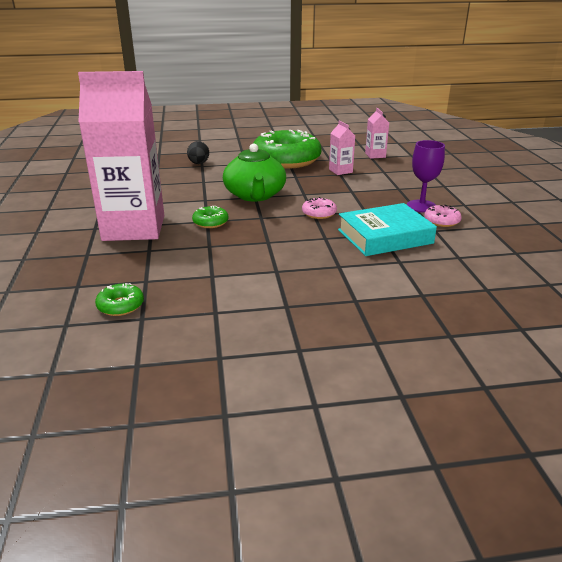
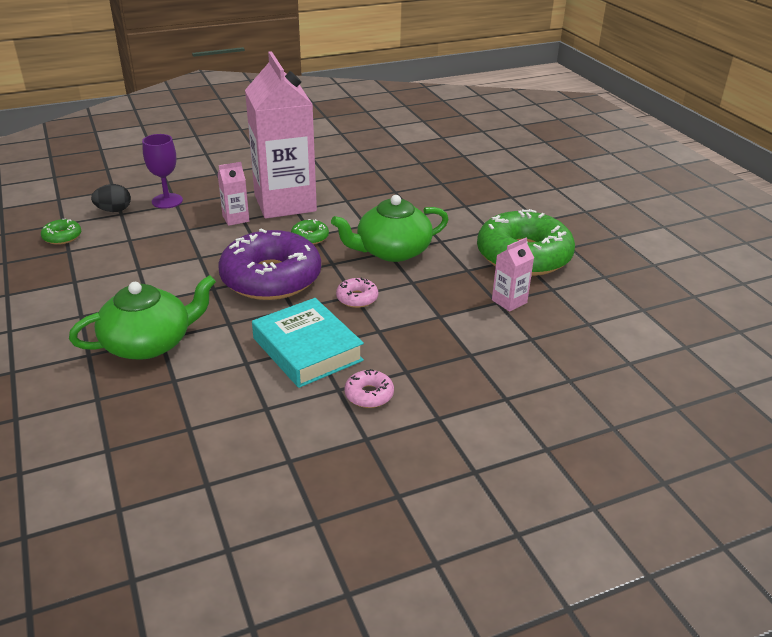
camera: 75 degrees right, 5 degrees up
green donut [95,283,144,316] -> green donut moved to [41,218,81,245]
black egg [187,141,209,164] -> black egg moved to [91,184,131,212]
pink carton [365,108,389,159] -> pink carton moved to [217,162,249,226]
purple goblet [407,140,445,213] -> purple goblet moved to [142,134,183,209]
none -> green teapot [69,275,216,360]
none -> purple donut [218,229,321,300]

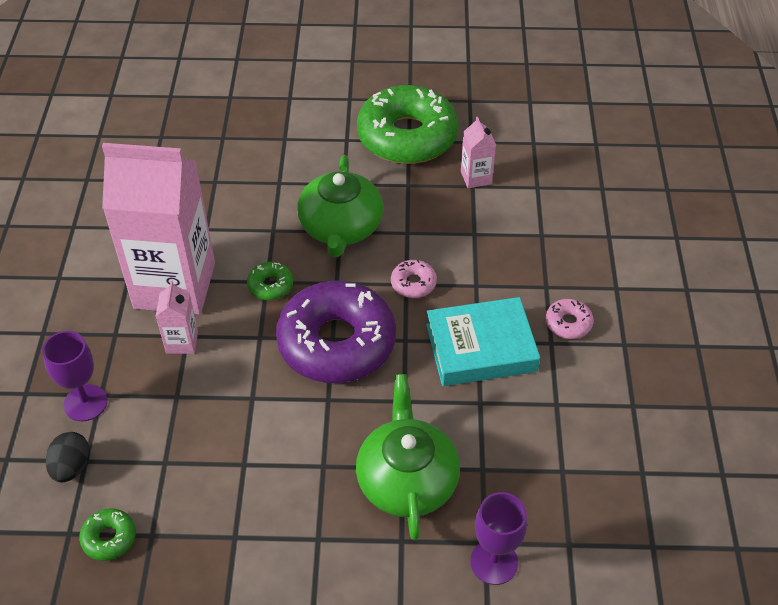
camera: 65 degrees left, 15 degrees up
none -> purple goblet [470,492,527,585]

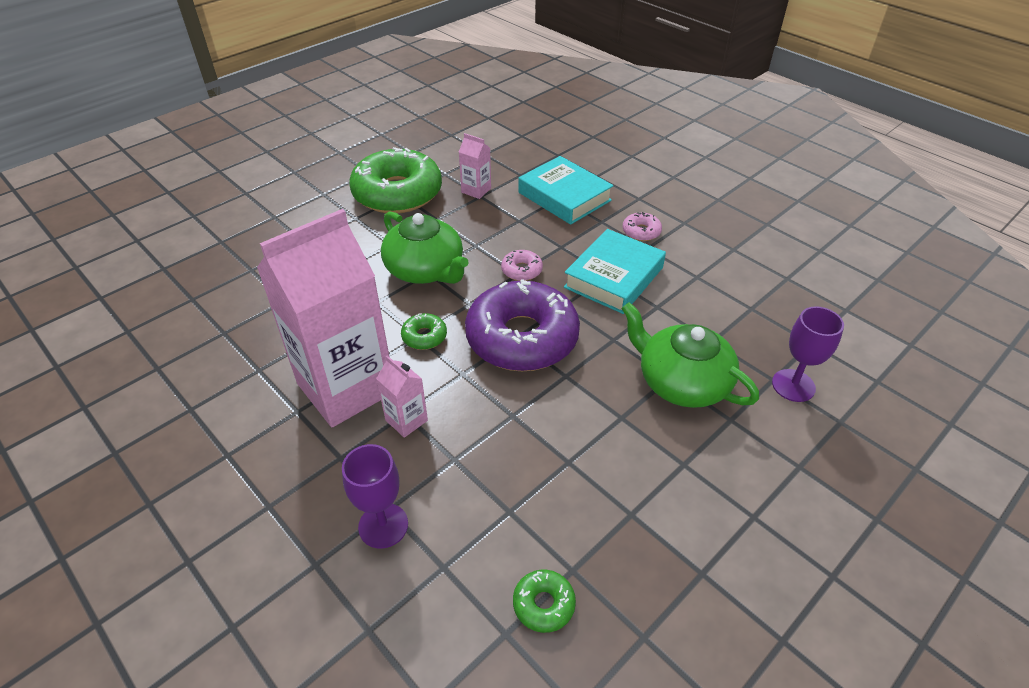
camera: 45 degrees left, 5 degrees down
black egg [46,432,90,483] -> none
none -> turquoise book [518,156,614,225]

